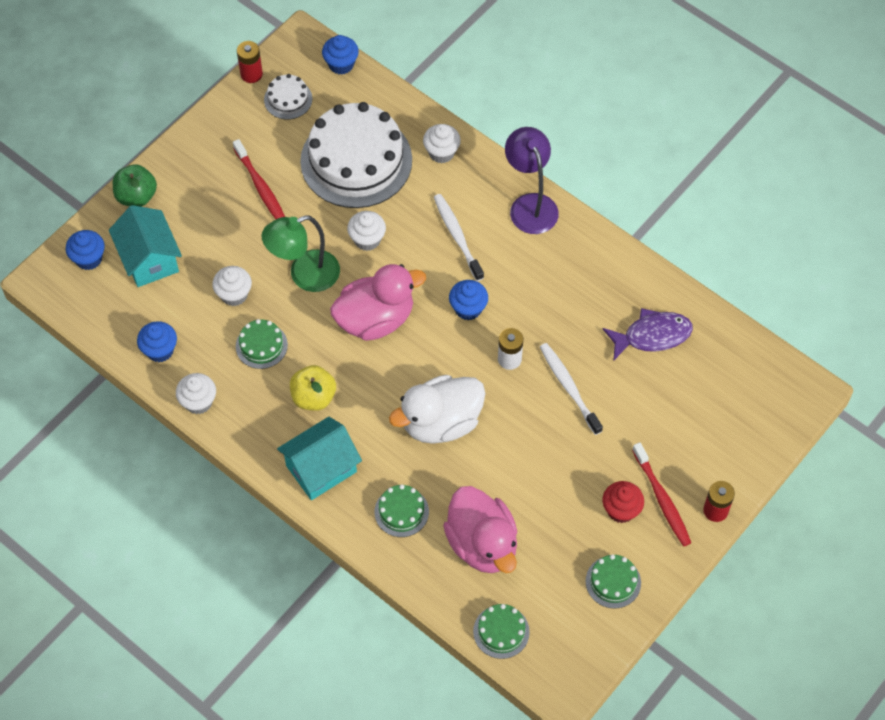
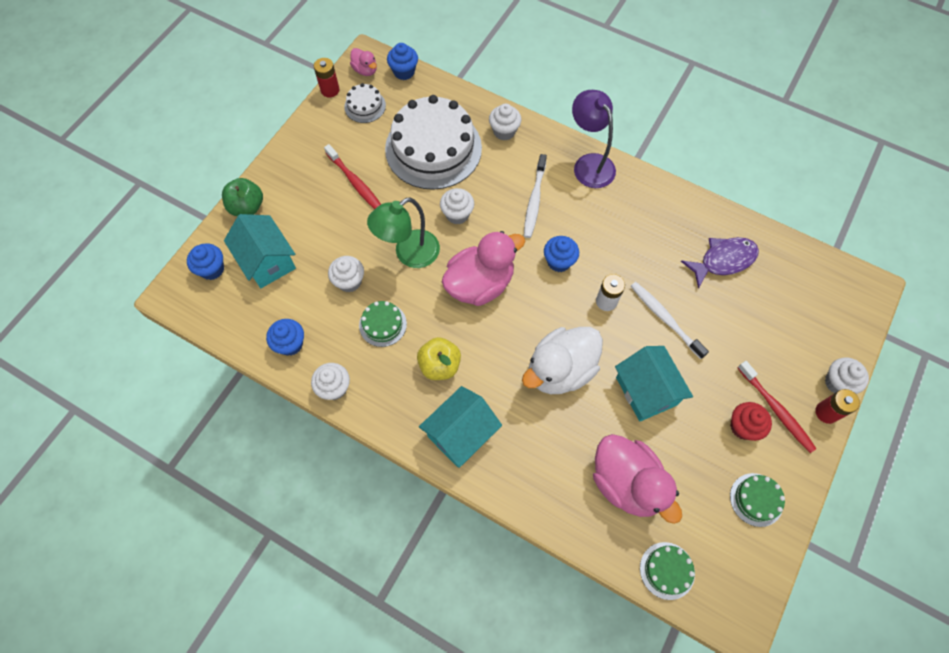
camera: 10 degrees left, 5 degrees up
green cake [375,484,429,537] -> none
white toothbrush [434,194,484,281] -> white toothbrush turned 135 degrees counterclockwise [524,154,547,238]
none -> pink duck [350,48,377,76]
none -> turquoise house [615,346,693,422]
none -> white cupcake [825,357,869,394]

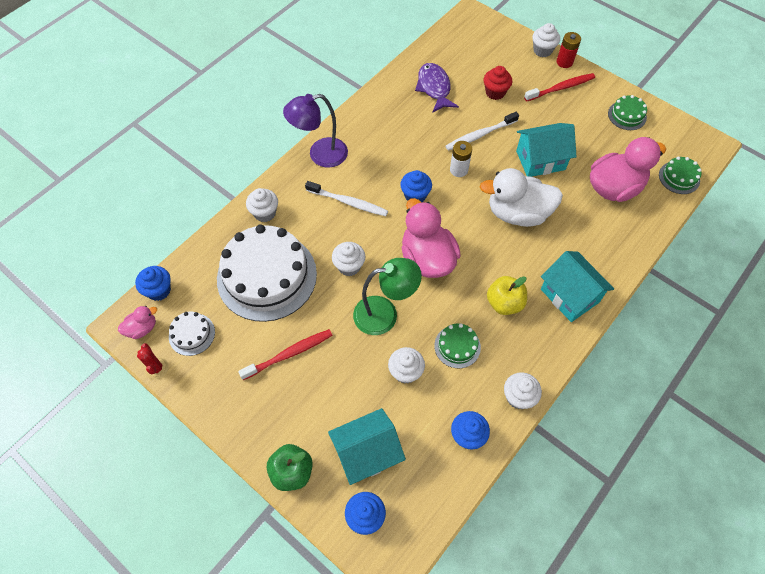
camera: 80 degrees left, 5 degrees down
red battery [314,58,340,97] -> red cactus [137,343,169,380]
green lamp [367,197,440,268] -> green lamp turned 75 degrees counterclockwise [353,258,422,335]
white duck [522,327,603,394] -> white duck turned 120 degrees clockwise [480,168,563,227]
red cupcake [730,402,772,441] -> red cupcake moved to [484,66,512,100]

